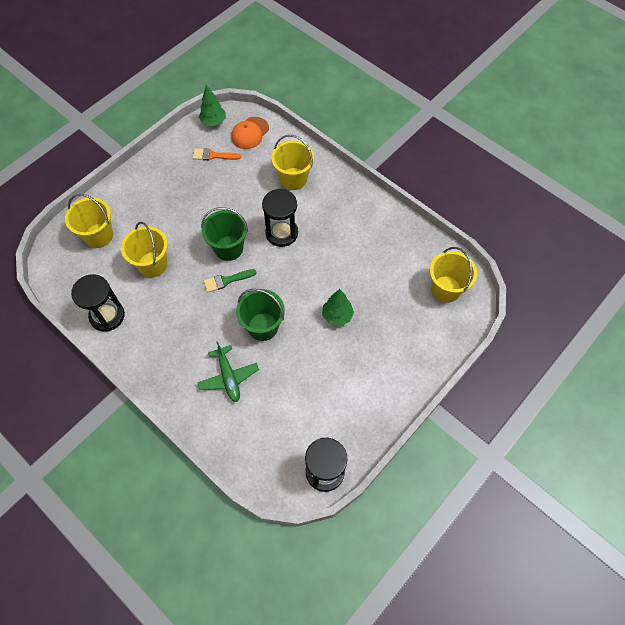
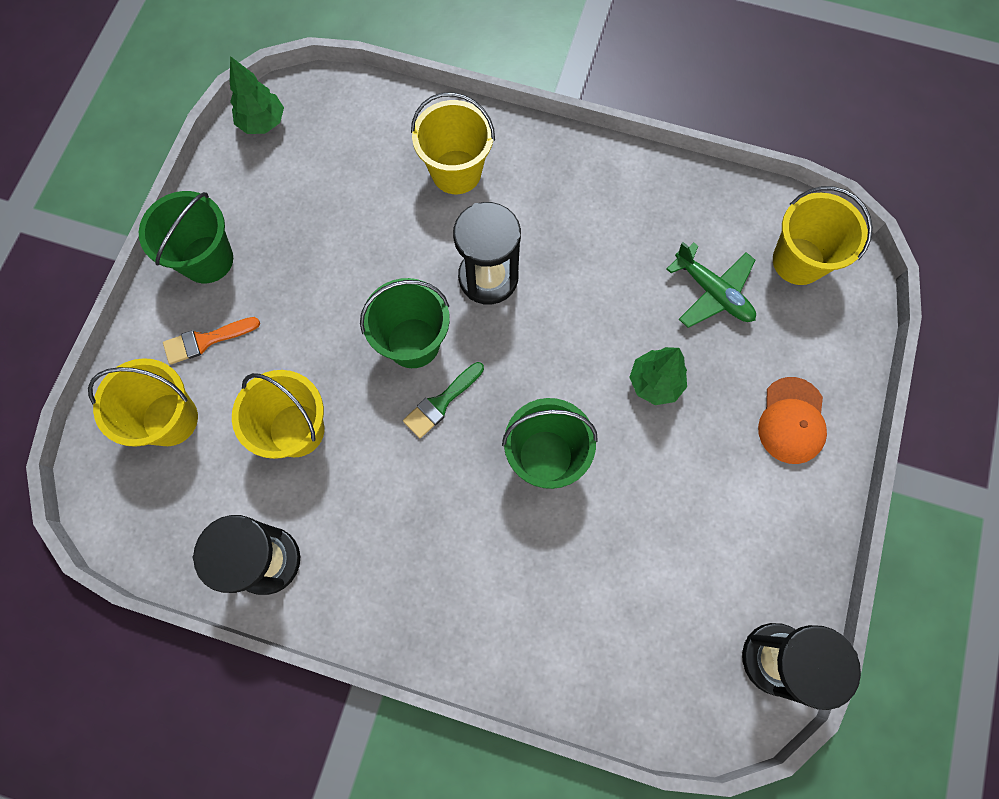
camera: 25 degrees left, 10 degrees up
orange brush [193,148,241,161] -> orange brush moved to [163,317,260,365]
green plane [197,341,259,402] -> green plane moved to [667,242,756,328]
orange cap [231,117,269,149] -> orange cap moved to [758,377,827,464]
none -> green bucket [139,191,233,283]

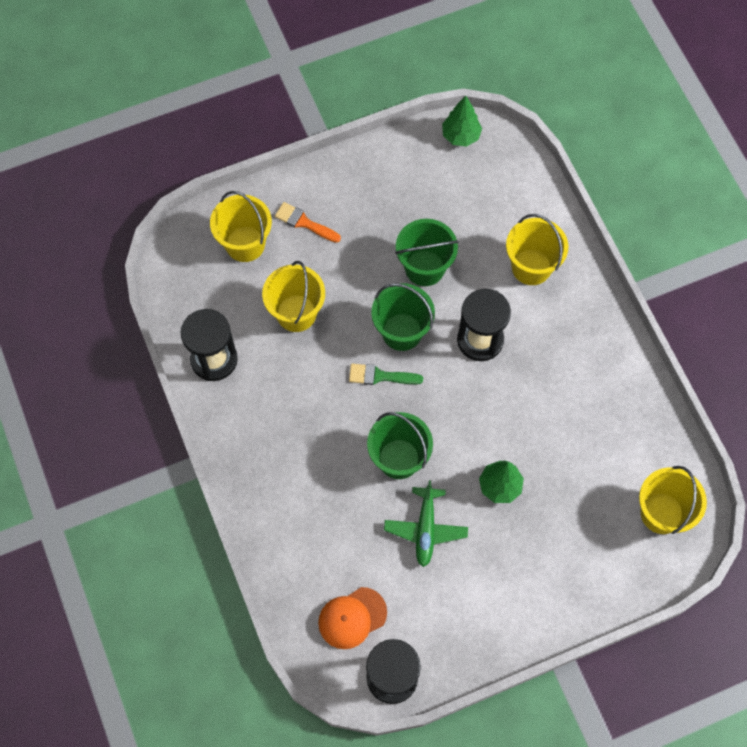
camera: 50 degrees right, 5 degrees down
green bucket [139,191,233,283] -> green bucket moved to [395,219,459,286]
green plane [667,242,756,328] -> green plane moved to [384,480,468,567]
orange cap [758,377,827,464] -> orange cap moved to [318,587,387,649]

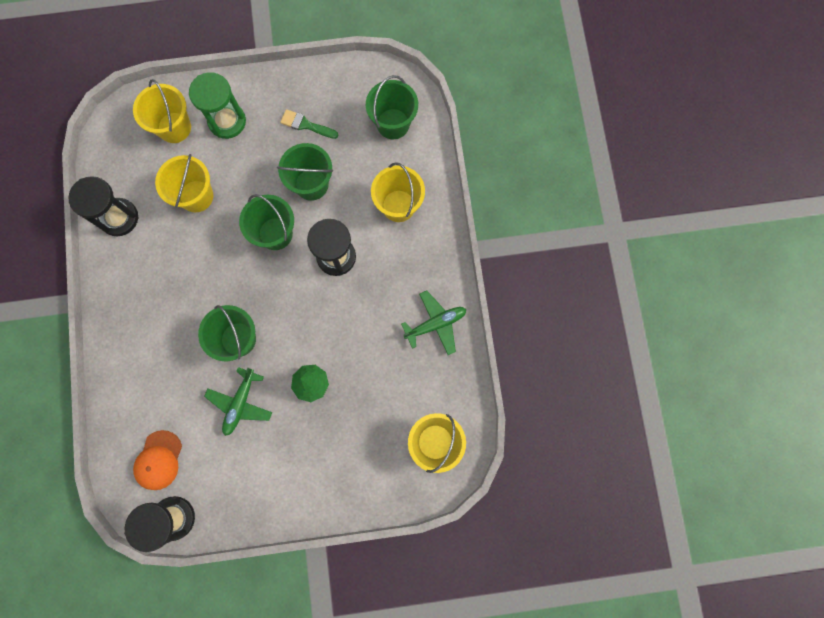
camera: 15 degrees right, 10 degrees up
orange brush [275,202,341,243] -> green hourglass [189,72,246,139]
orange cap [318,587,387,649] -> orange cap turned 60 degrees counterclockwise [133,430,182,490]
green brush [349,364,423,385] -> green brush moved to [280,109,338,139]
green tree [442,96,482,147] -> none
none -> green bucket [366,75,418,139]
none -> green plane [401,290,466,355]

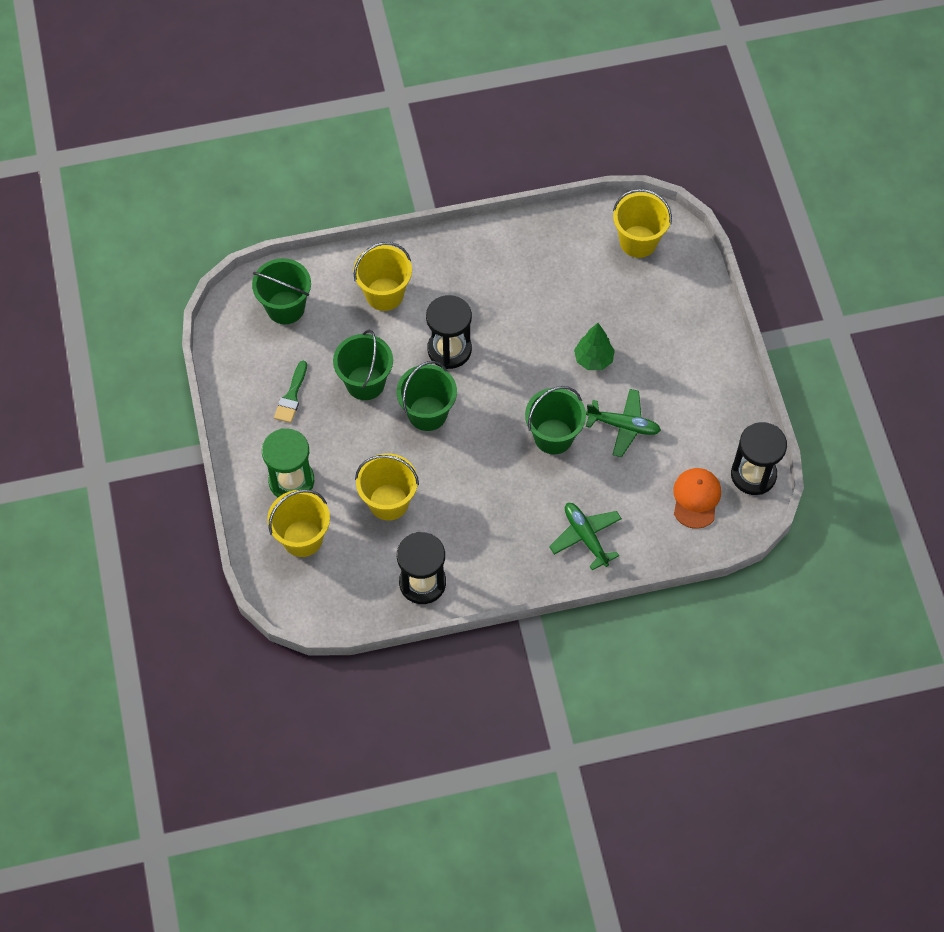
camera: 95 degrees left, 15 degrees down
orange cap [133,430,182,490] -> orange cap turned 90 degrees counterclockwise [673,468,721,529]
green plane [401,290,466,355] -> green plane moved to [549,503,622,570]

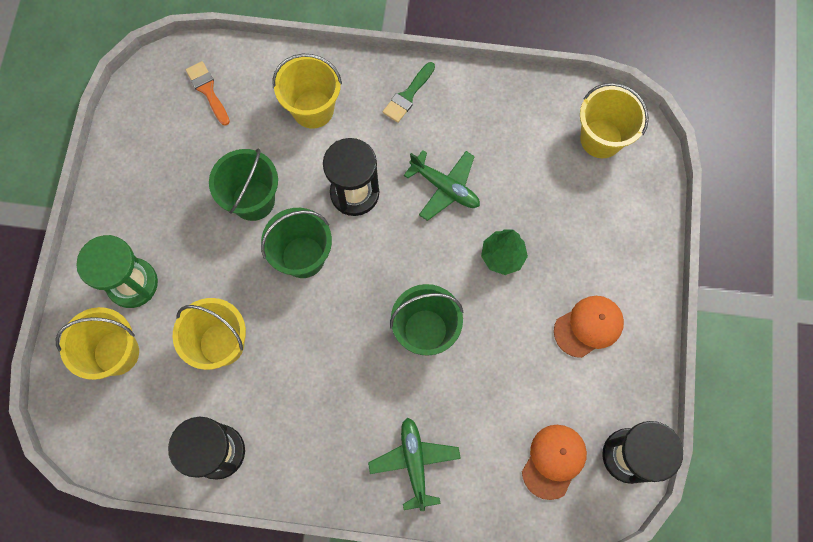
camera: 20 degrees right, 10 degrees up
green bucket [252,258,311,324] -> orange brush [186,61,230,126]
green brush [274,361,307,423] -> green brush moved to [383,62,435,123]
green plane [586,389,661,457] -> green plane moved to [404,150,480,221]
none -> orange cap [554,296,624,358]

